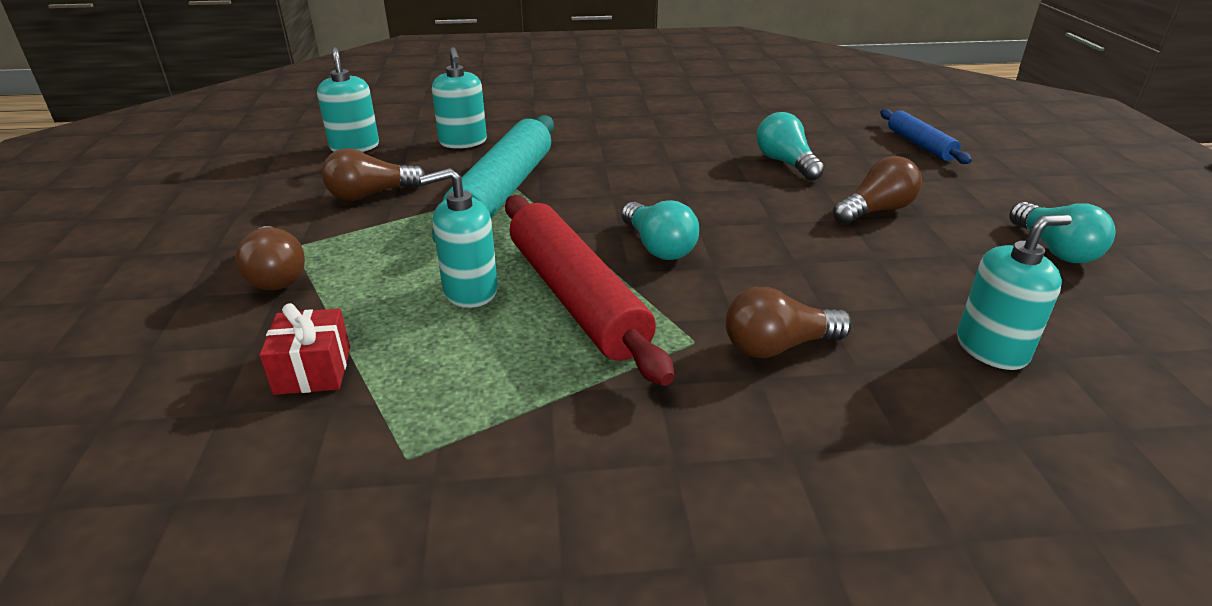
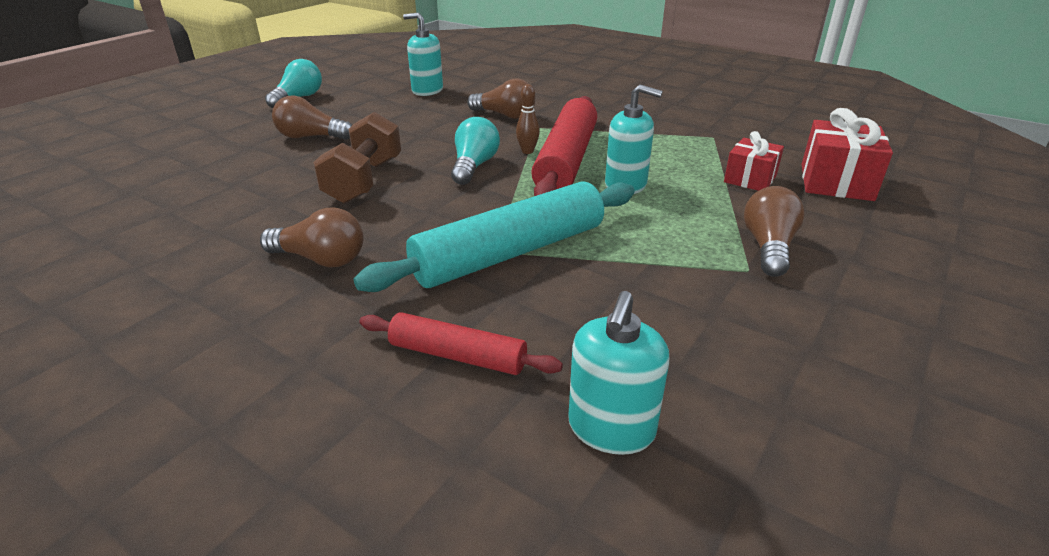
camera: 140 degrees left, 0 degrees up
brown light bulb [322,148,425,201] -> brown light bulb moved to [260,208,364,267]
turquoise soap dispenser [432,47,487,149] -> red rolling pin [359,312,563,375]
turquoise light bulb [756,112,825,181] -> none
blue rolling pin [880,109,972,164] -> none
none -> brown dumbbell [313,112,401,204]
none -> brown bowling pin [516,84,540,154]
none -> red gift [802,108,893,201]

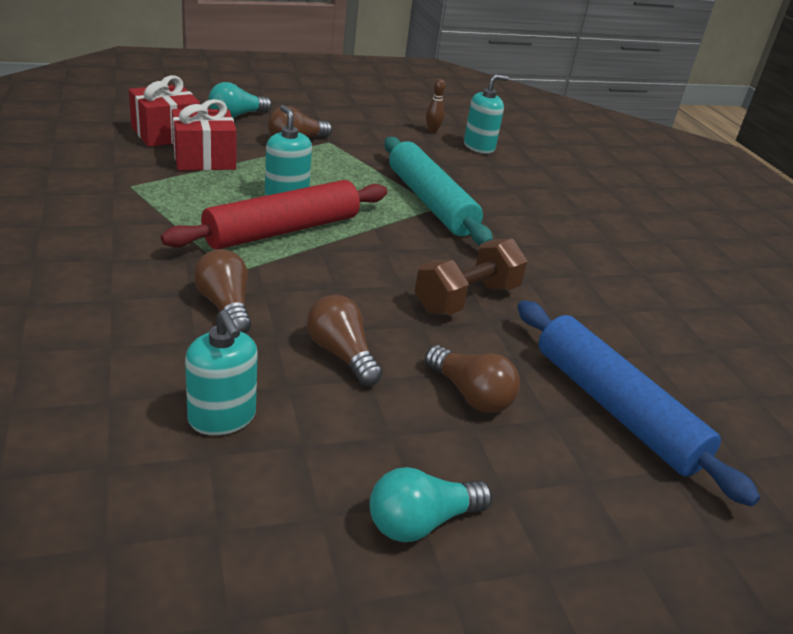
camera: 145 degrees left, 0 degrees up
brown light bulb [260,208,364,267] -> brown light bulb moved to [307,295,382,386]
turquoise rolling pin [354,182,635,292] -> turquoise rolling pin turned 60 degrees clockwise [384,137,493,245]
red rolling pin [359,312,563,375] -> none
turquoise light bulb [451,117,500,185] -> turquoise light bulb moved to [208,82,272,118]
brown bowling pin [516,84,540,154] -> brown bowling pin moved to [426,79,445,133]
red gift [724,131,784,191] -> red gift [172,99,237,171], size x1.53
none -> blue rolling pin [517,300,760,507]

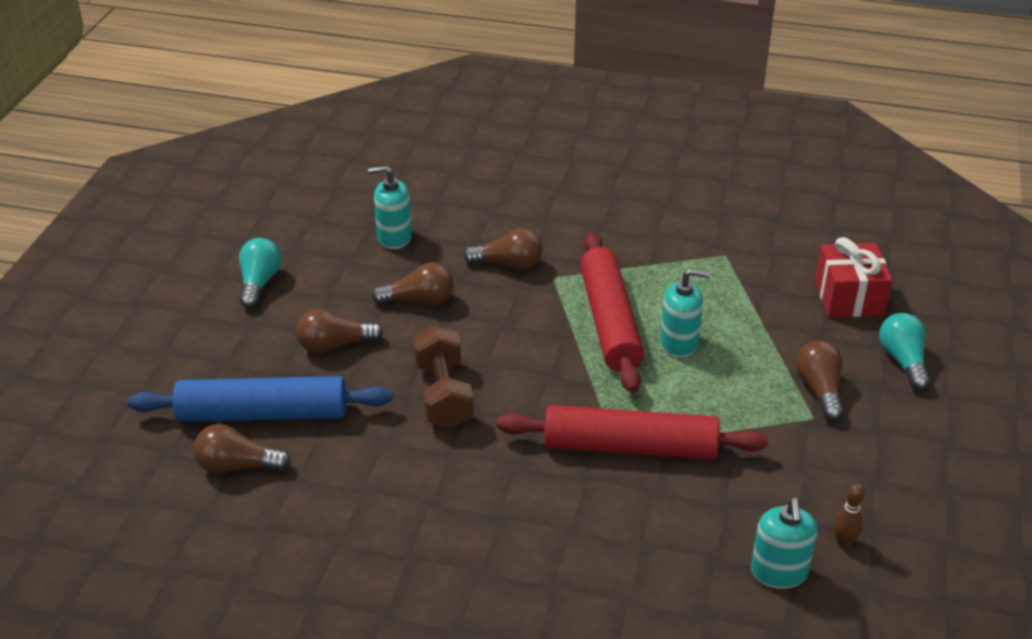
camera: 125 degrees right, 5 degrees up
red gift [172,99,237,171] -> none
turquoise rolling pin [384,137,493,245] -> red rolling pin [497,405,768,460]
none -> brown light bulb [193,424,291,474]

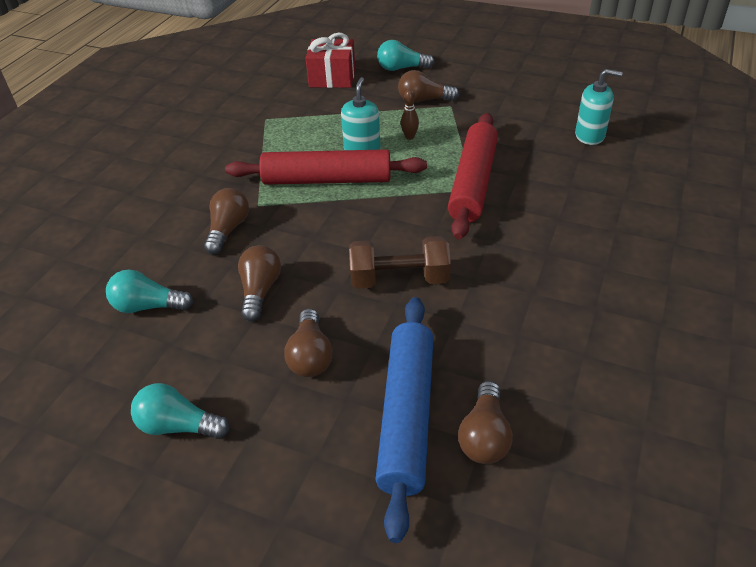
camera: 80 degrees left, 5 degrees up
turquoise soap dispenser [368,166,412,249] -> turquoise light bulb [106,270,193,313]
brown bowling pin [834,484,864,547] -> brown bowling pin moved to [401,89,419,140]

